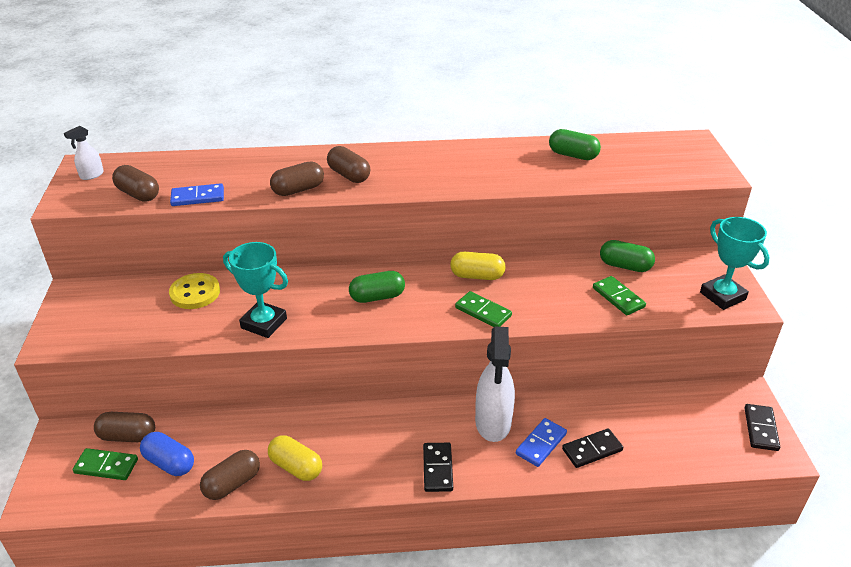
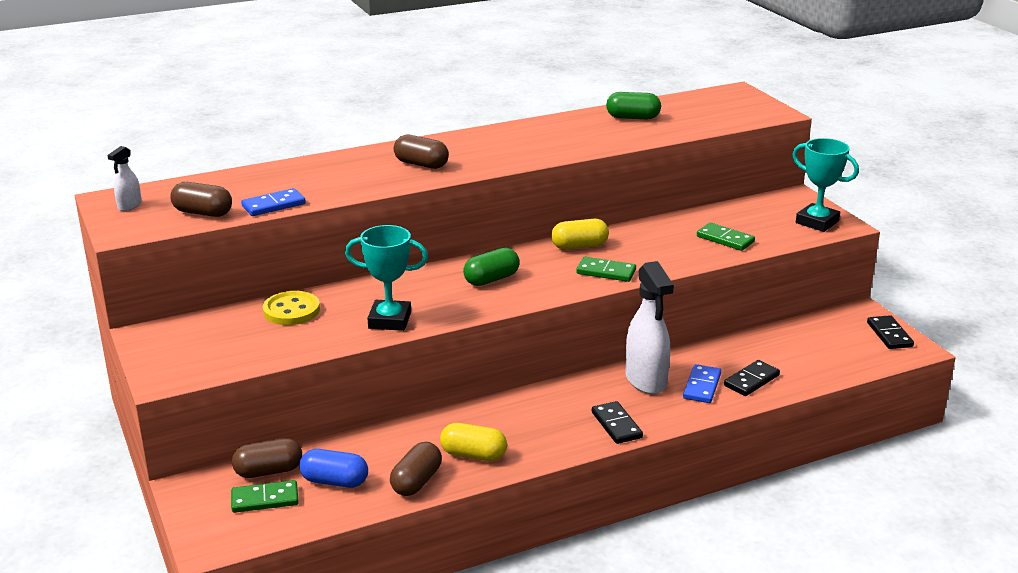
camera: 20 degrees left, 10 degrees down
brown capsule [270,161,324,196] -> none
green capsule [600,240,655,272] -> none

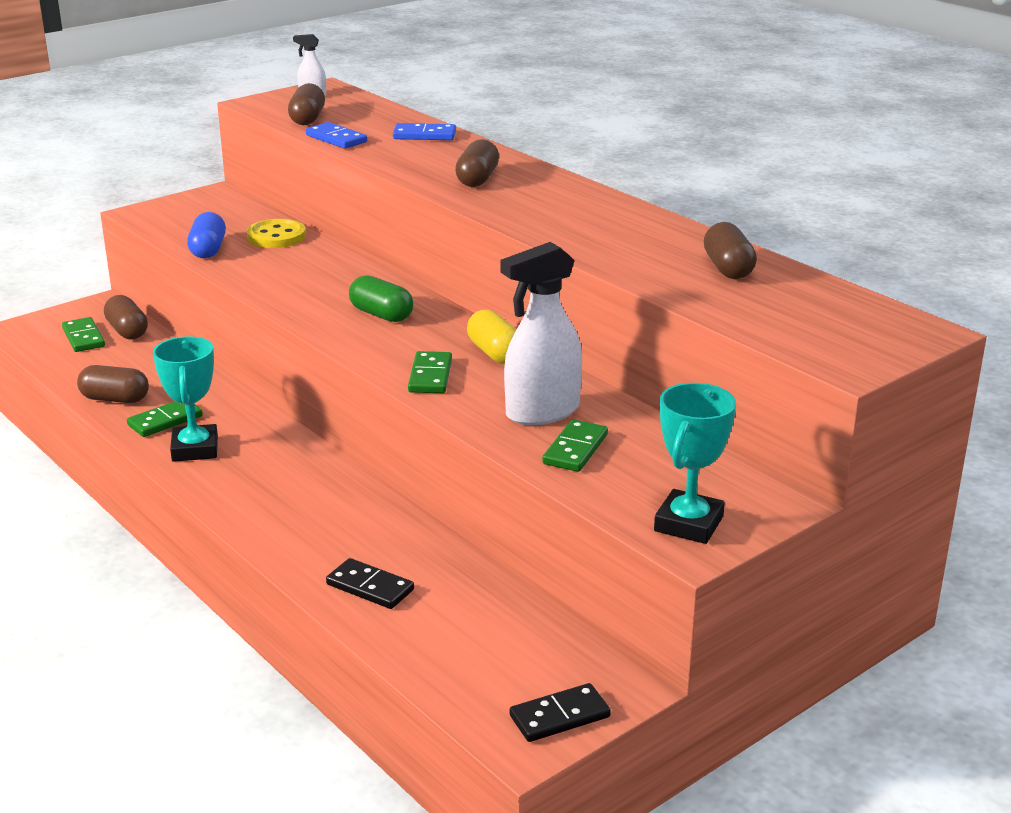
camera: 75 degrees right, 0 degrees up
blue capsule [299,449,368,488] -> blue capsule moved to [187,212,226,259]
turquoise trophy [345,225,428,331] -> turquoise trophy moved to [153,336,218,462]
yellow capsule [440,423,507,461] -> green domino [127,401,203,437]
black domino [592,401,643,444] -> none
green capsule [606,92,661,119] -> brown capsule [704,222,757,279]
white spray bottle [625,261,674,394] -> white spray bottle moved to [500,242,582,425]
blue domino [683,364,721,403] -> blue domino moved to [393,123,456,140]

